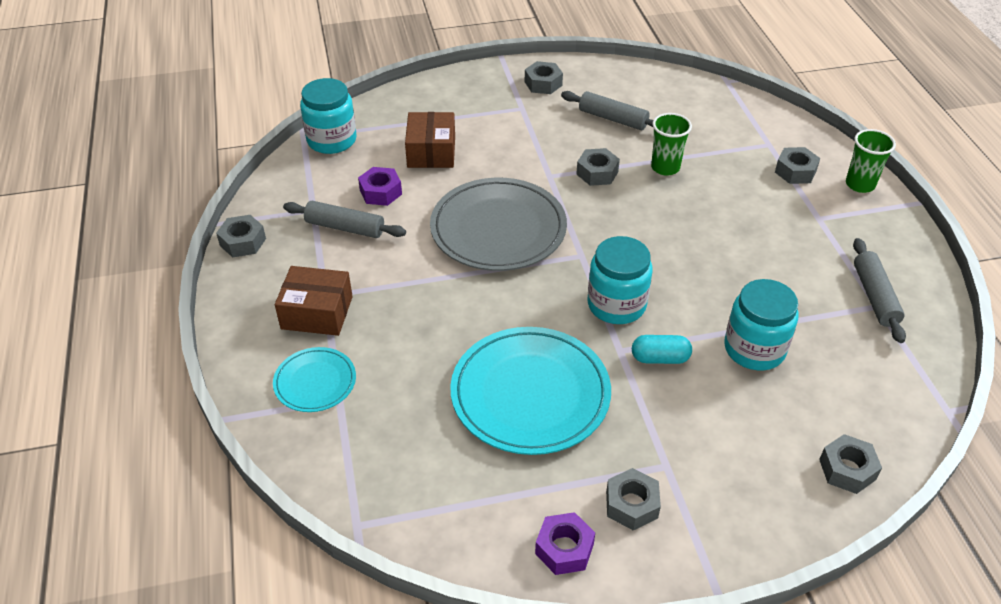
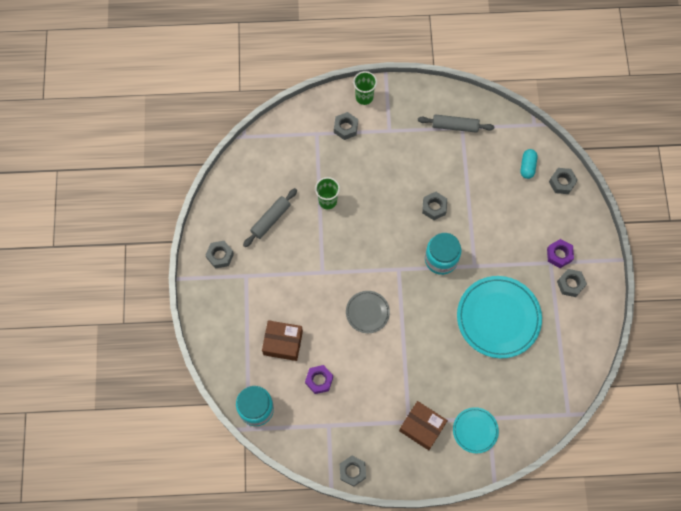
camera: 80 degrees left, 25 degrees up
brown box [275,266,353,336] -> brown box turned 75 degrees counterclockwise [399,401,448,450]
grey rolling pin [283,201,406,238] -> none
grey plate [430,178,567,271] -> grey plate [346,291,390,333], size x0.52
purple nut [535,512,595,575] -> purple nut moved to [547,239,574,268]
grey nut [576,148,620,186] -> grey nut moved to [422,192,447,220]
turquoise capsule [632,335,692,364] -> turquoise capsule moved to [520,149,538,179]
turquoise jar [724,279,798,370] -> none

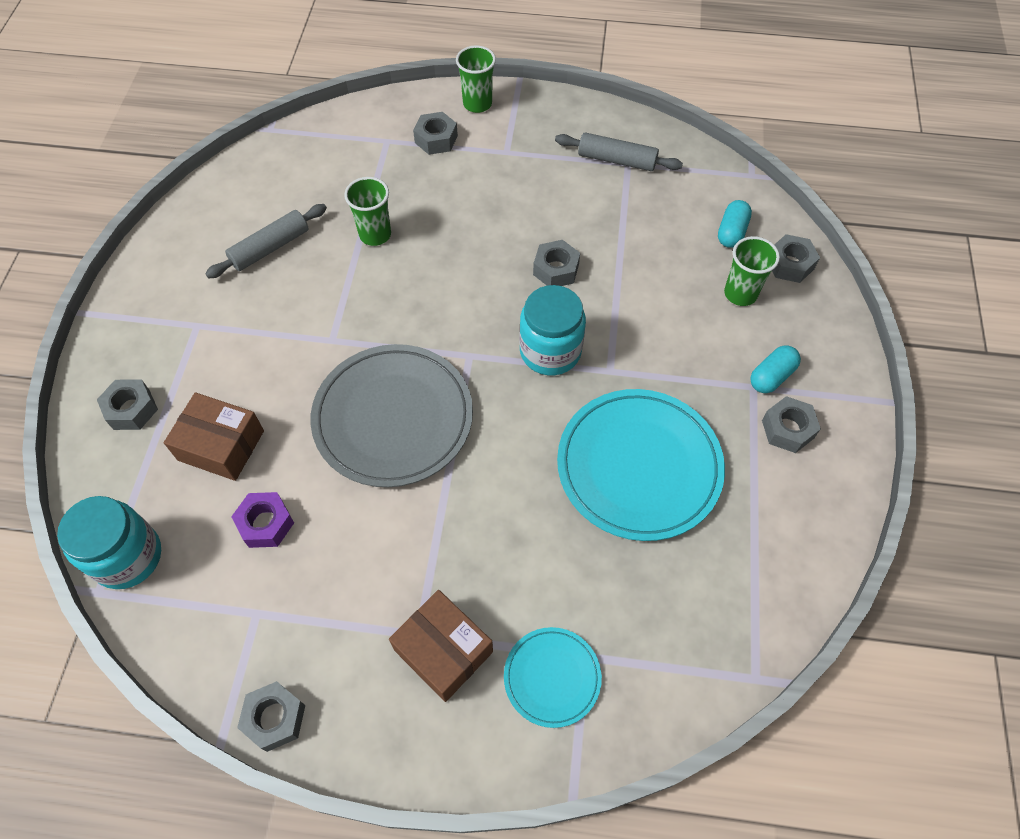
camera: 10 degrees right, 10 degrees down
grey nut [205,241,234,269] -> grey nut moved to [97,380,158,430]
grey plate [346,291,390,333] -> grey plate [311,344,473,487], size x1.92
purple nut [547,239,574,268] -> turquoise capsule [750,345,801,393]
none -> green cup [724,236,780,306]

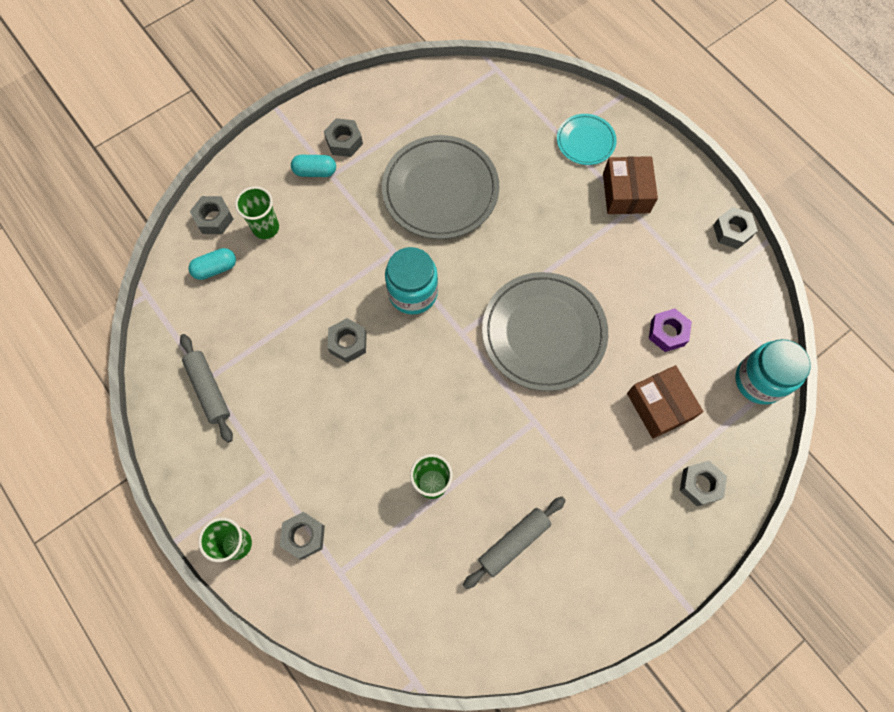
camera: 135 degrees left, 10 degrees up
grey rolling pin [205,204,327,278] -> grey rolling pin turned 45 degrees counterclockwise [463,497,566,589]
turquoise plate [557,389,725,541] -> grey plate [382,135,499,239]

